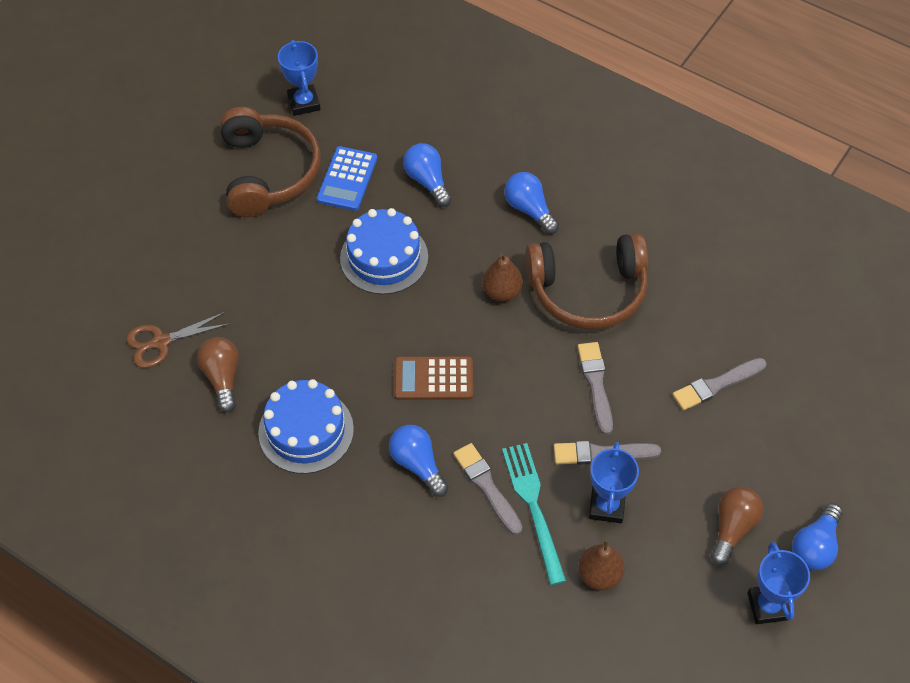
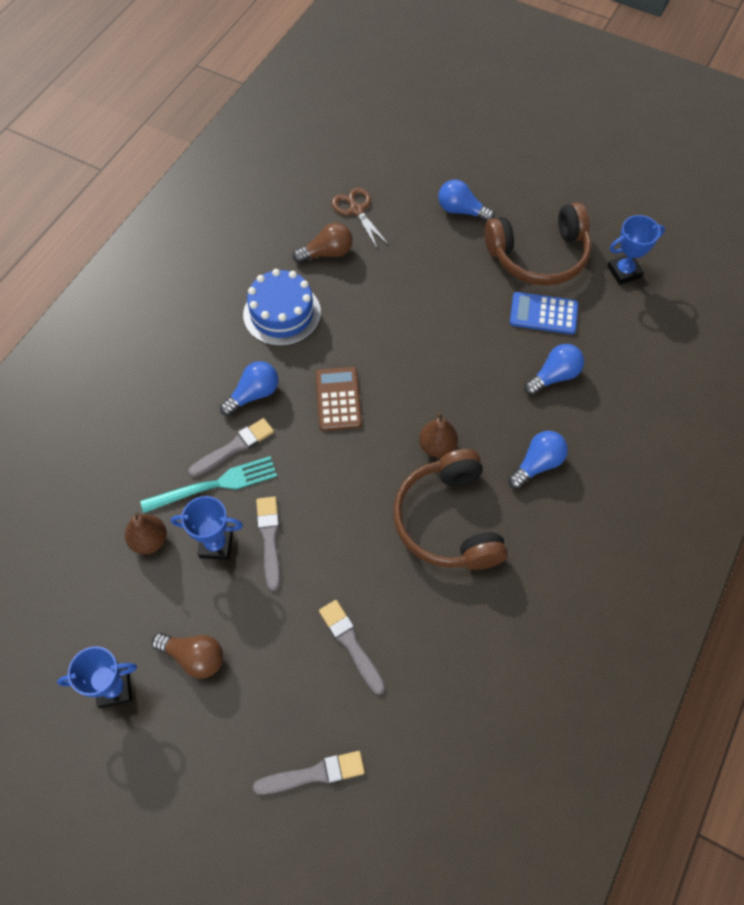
camera: 85 degrees right, 5 degrees up
blue cake [340,208,428,294] -> none
grey brush [578,342,613,435] -> grey brush moved to [253,751,365,795]
blue light bulb [792,503,843,571] -> blue light bulb moved to [438,179,495,222]

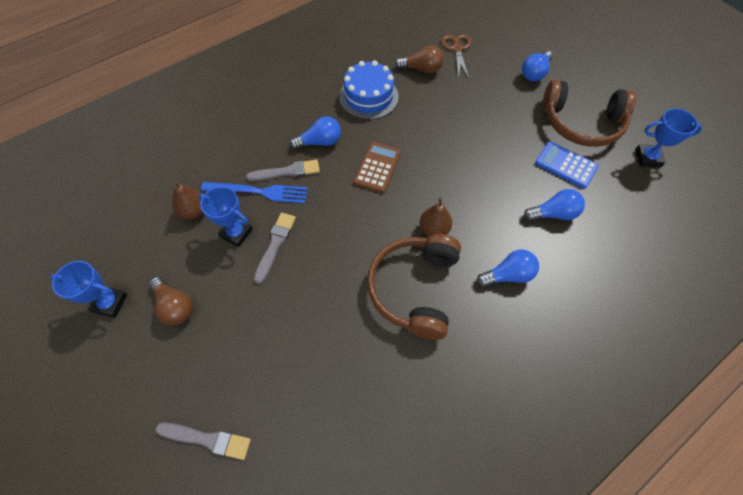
camera: 25 degrees right, 0 degrees up
turquoise fork [140,456,277,513] -> blue fork [201,182,308,203]
grey brush [319,600,385,695] -> none
blue light bulb [438,179,495,222] -> blue light bulb turned 105 degrees counterclockwise [522,51,553,81]

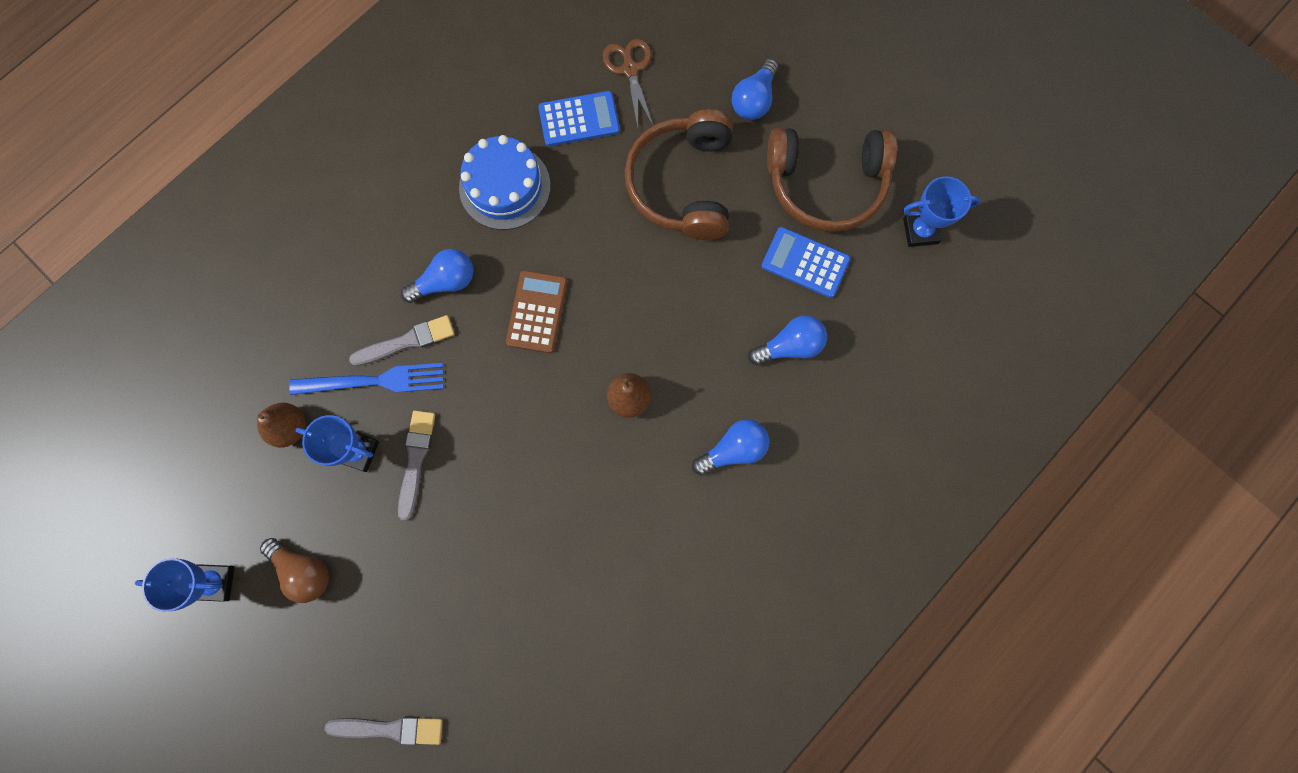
camera: 10 degrees left, 15 degrees up
brown headphones [367,234,461,340] -> brown headphones moved to [625,109,733,240]
brown light bulb [395,46,443,73] -> blue calculator [538,91,620,146]

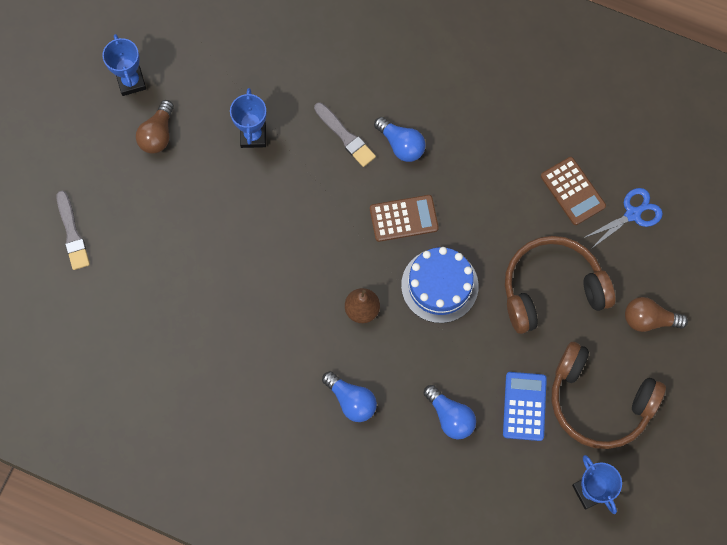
camera: 70 degrees right, 5 degrees down
brown pear [257,403,306,448] -> none
blue fork [289,363,444,395] -> none
grey brush [398,411,435,521] -> none
blue cake [459,135,551,230] -> blue cake moved to [401,247,479,323]
blue calculator [538,91,620,146] -> brown calculator [541,157,606,225]
brown scissors [603,38,653,128] -> blue scissors [582,188,663,250]
blue light bulb [732,58,778,120] -> brown light bulb [625,297,688,332]
brown headphones [767,128,897,232] -> brown headphones turned 45 degrees counterclockwise [552,342,666,449]

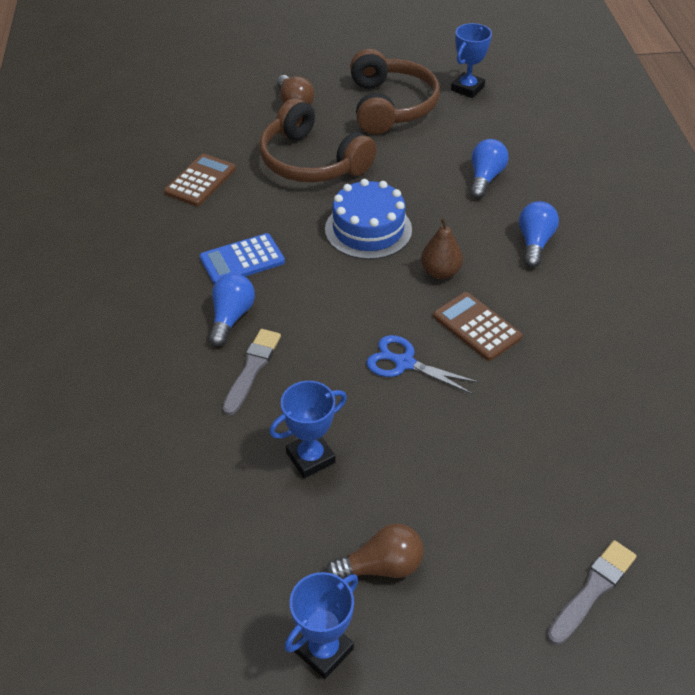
camera: 120 degrees left, 25 degrees down
brown calculator [370,195,439,242] -> brown calculator moved to [433,292,522,361]
blue calculator [503,372,547,441] -> blue calculator moved to [200,233,285,285]
blue scissors [582,188,663,250] -> blue scissors moved to [367,335,480,394]

